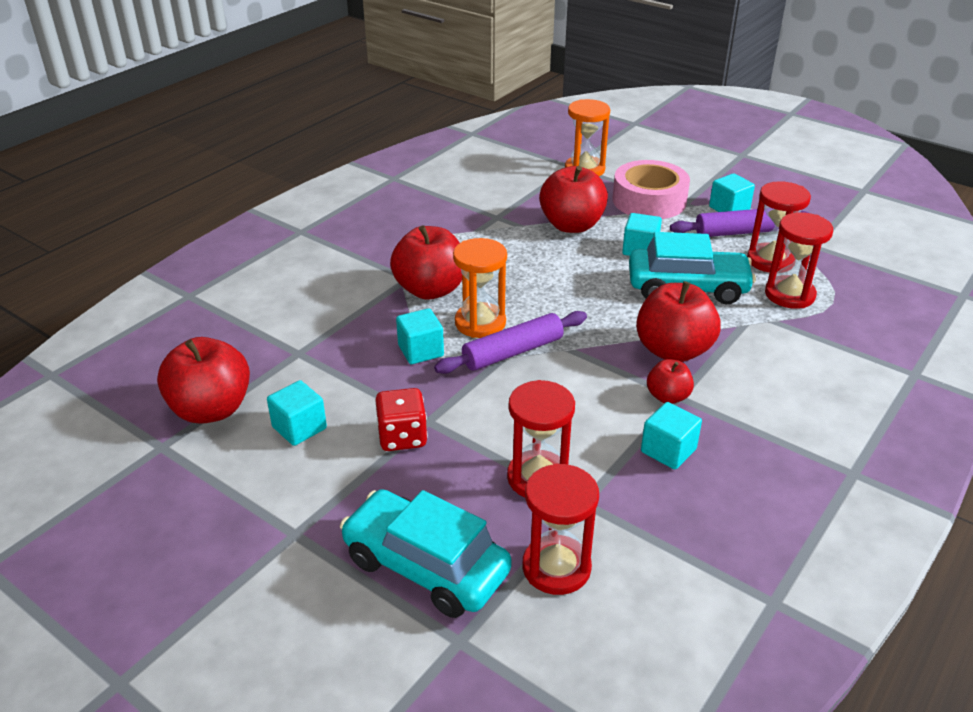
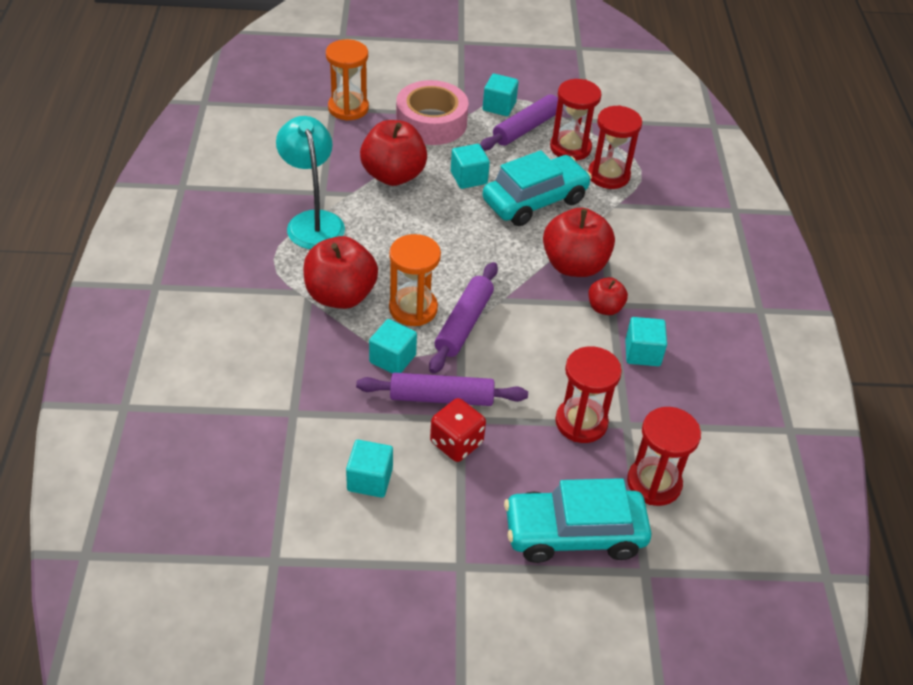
camera: 40 degrees left, 10 degrees up
red apple [157,337,250,424] -> none
none -> turquoise lamp [276,116,345,249]
none -> purple rolling pin [356,373,528,406]

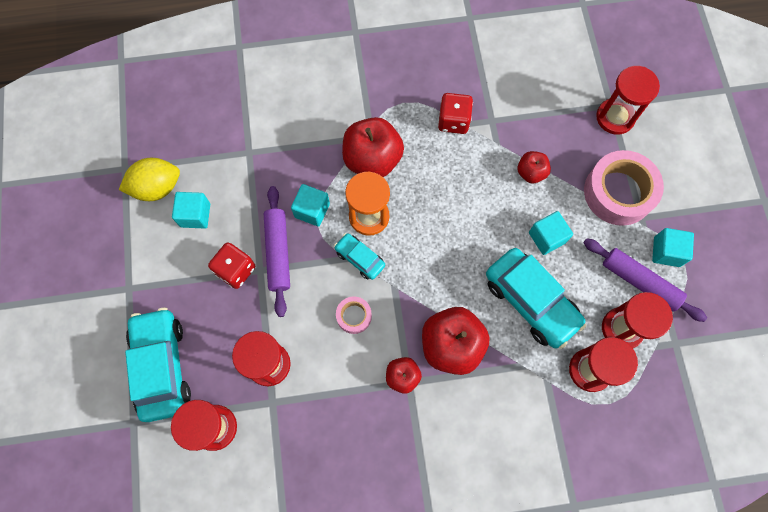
camera: 85 degrees right, 25 degrees up
turquoise lamp [276,116,345,249] -> red dice [438,93,473,134]
orange hourglass [326,39,369,121] -> red hourglass [596,66,660,135]
red apple [360,120,427,186] -> red apple [517,151,551,183], size x0.53
purple rolling pin [429,262,498,374] -> turquoise car [334,233,385,280]
turquoise cube [625,317,667,366] -> none
none -> yellow lemon [119,158,180,201]
none -> pink tape [336,296,372,334]

